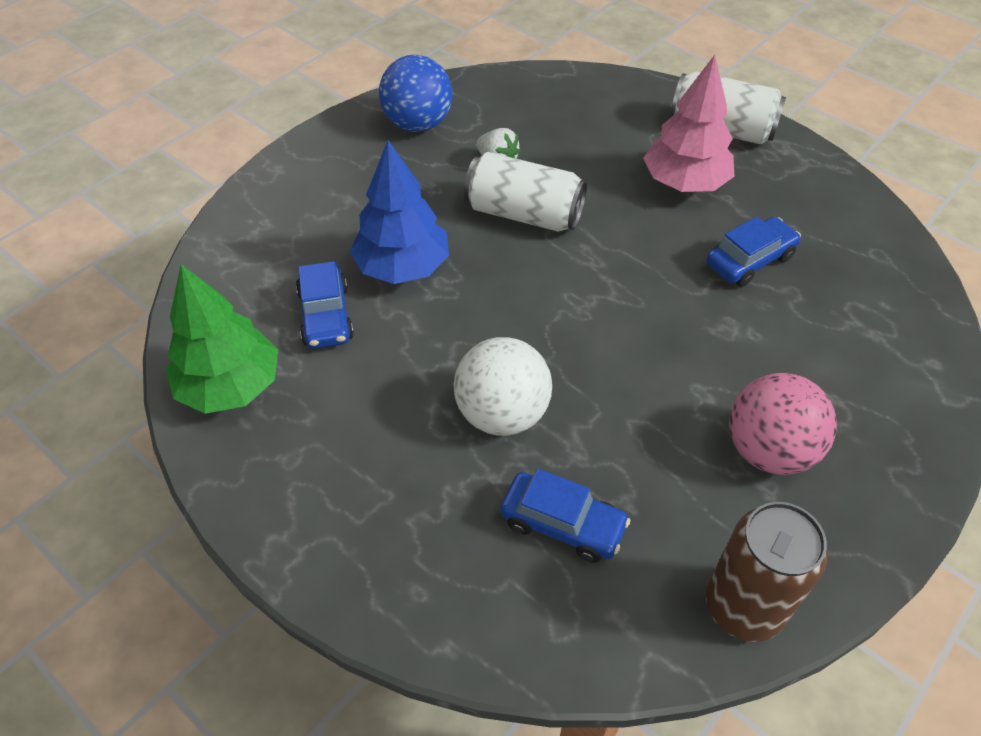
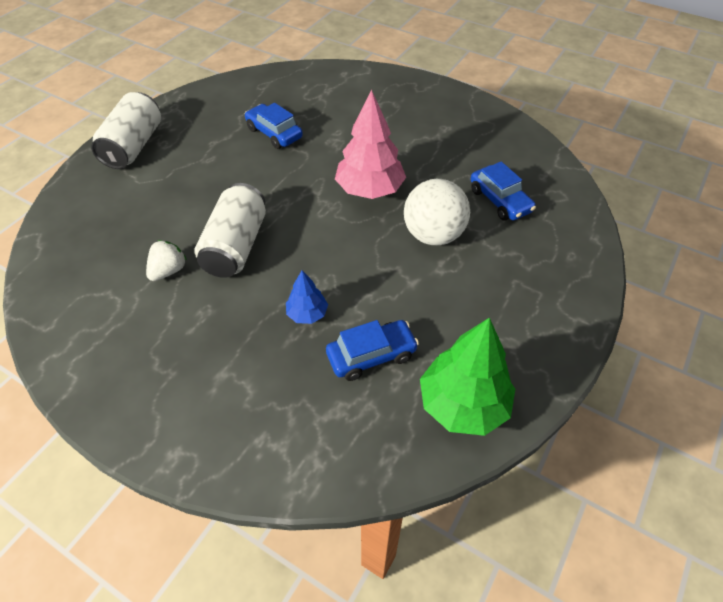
camera: 100 degrees left, 0 degrees up
blue tree [350,140,449,284] -> blue tree [286,271,328,324], size x0.51
blue ball [379,55,453,132] -> none
blue car [500,469,630,563] -> blue car turned 135 degrees clockwise [471,161,536,221]
pink tree [643,55,735,192] -> pink tree moved to [335,90,406,199]
brown can [706,502,827,642] -> none
pink ball [729,373,837,475] -> none

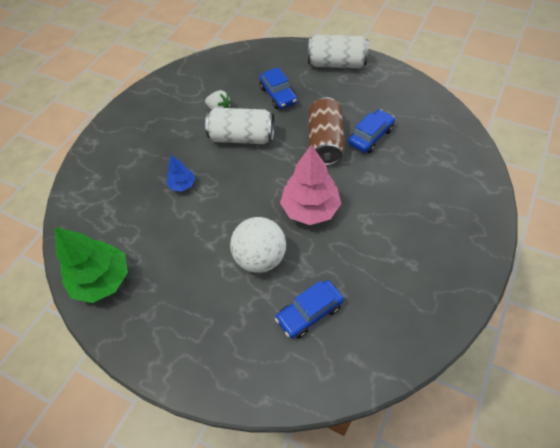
camera: 90 degrees right, 5 degrees up
blue car [326,320,419,381] -> blue car moved to [259,67,297,109]
none -> brown can [309,97,345,166]

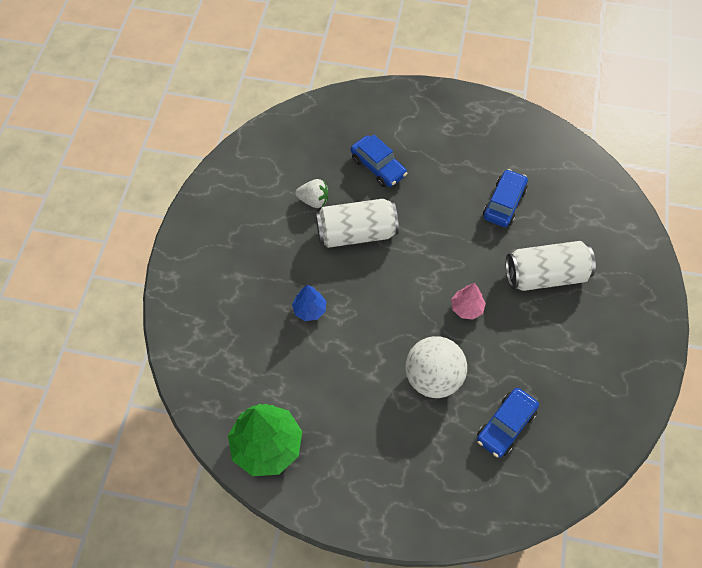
camera: 20 degrees left, 5 degrees up
pink tree [280,145,341,225] -> pink tree [451,283,486,320], size x0.51
white can [308,35,369,68] -> white can moved to [506,241,596,291]
brown can [309,97,345,166] -> none

